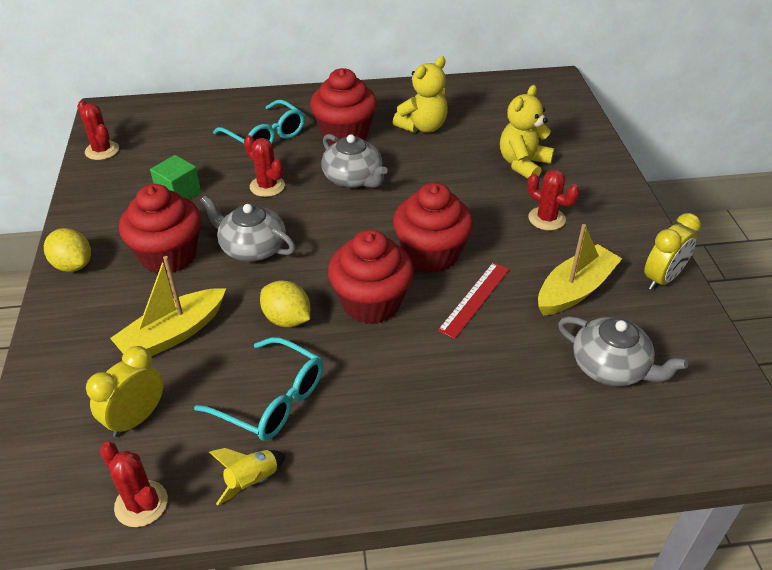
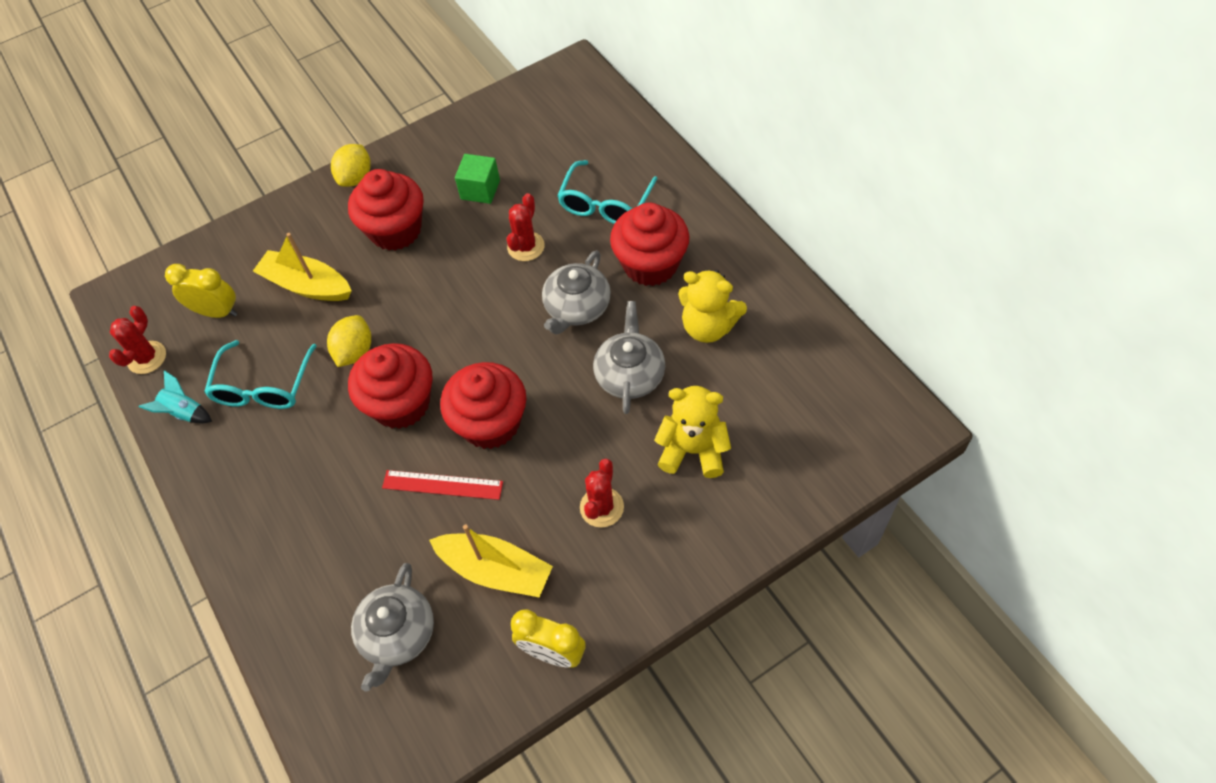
camera: 70 degrees right, 15 degrees up
red cactus [77,101,119,160] -> none
grey teapot [200,196,296,262] -> grey teapot moved to [593,301,665,414]
yellow rocket [209,448,286,506] -> turquoise rocket [139,370,212,424]

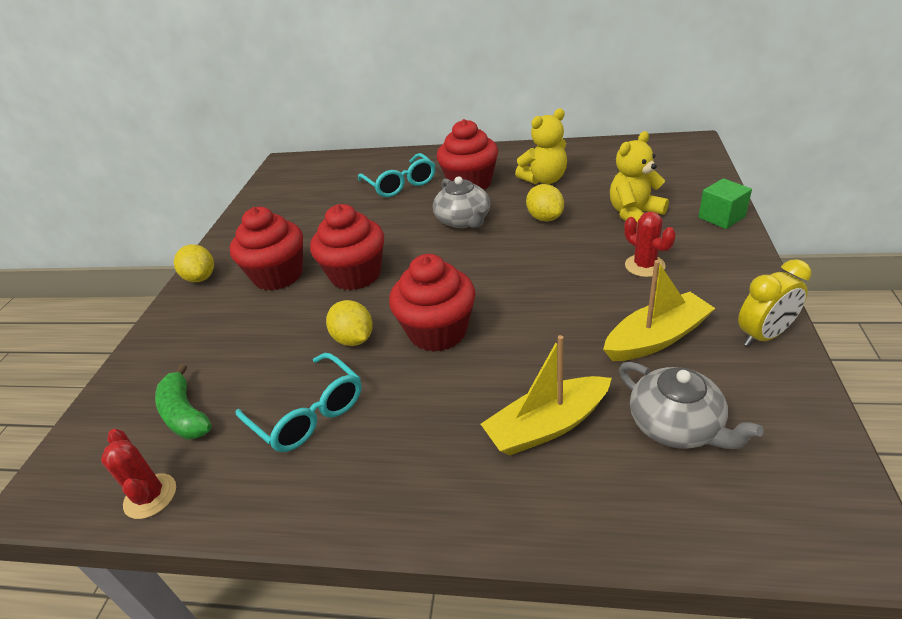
camera: 50 degrees left, 20 degrees down
turquoise rocket [139,370,212,424] -> none
yellow clock [165,264,237,318] -> green banana [155,364,212,439]
yellow boat [253,233,352,301] -> yellow boat moved to [481,335,612,455]
red ruler [382,470,503,500] -> none
red cupcake [440,362,527,449] -> red cupcake moved to [310,204,384,290]
green cube [455,154,500,204] -> green cube moved to [698,178,752,229]
red cactus [507,193,545,261] -> none
grey teapot [593,301,665,414] -> yellow lemon [526,184,564,222]

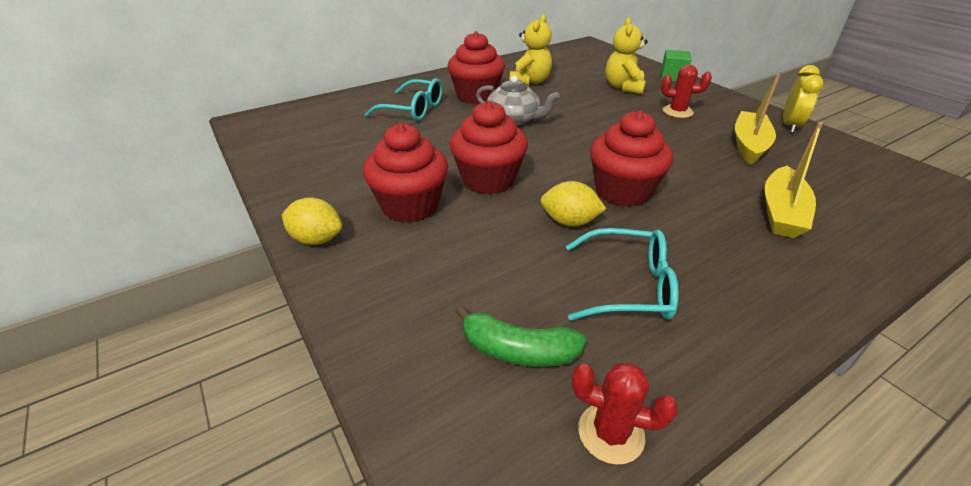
camera: 45 degrees left, 0 degrees up
yellow lemon [526,184,564,222] -> none
grey teapot [619,362,764,449] -> none

